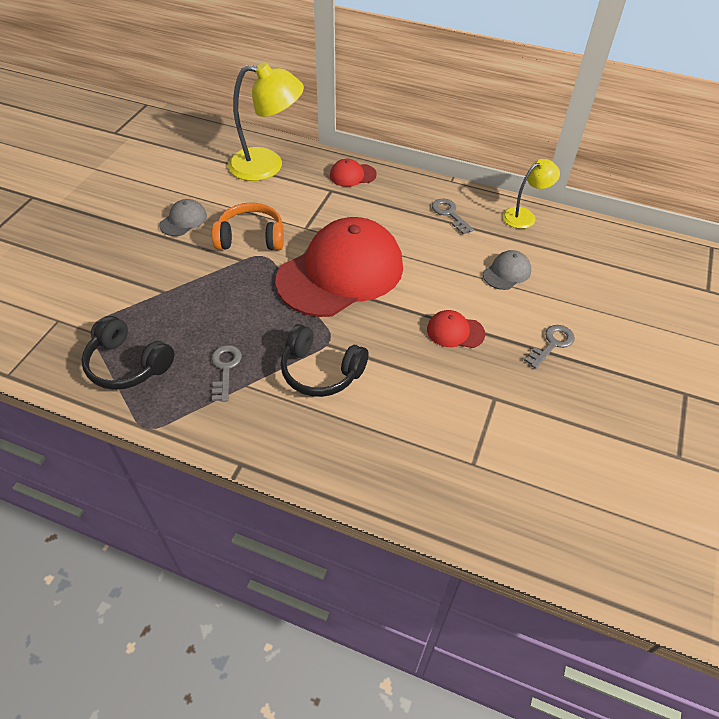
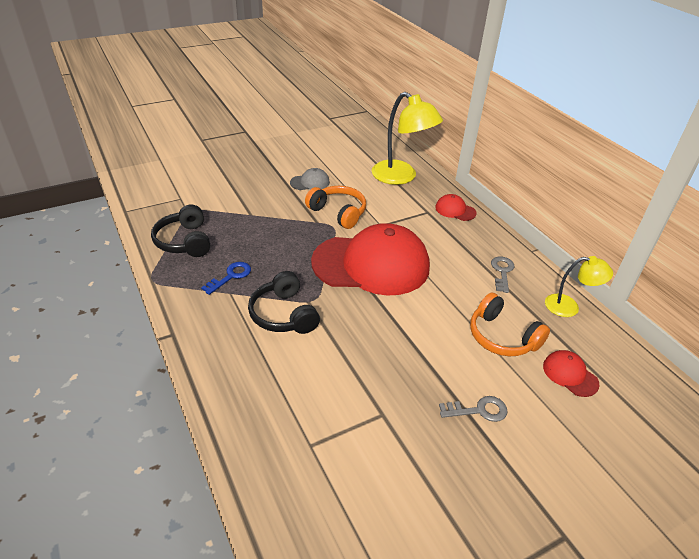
camera: 40 degrees right, 10 degrees down
grey key [211,345,242,402] -> blue key [201,262,251,295]
red cap [427,310,485,348] -> red cap moved to [543,350,600,397]
grey cap [483,250,531,290] -> orange headphones [470,292,550,356]

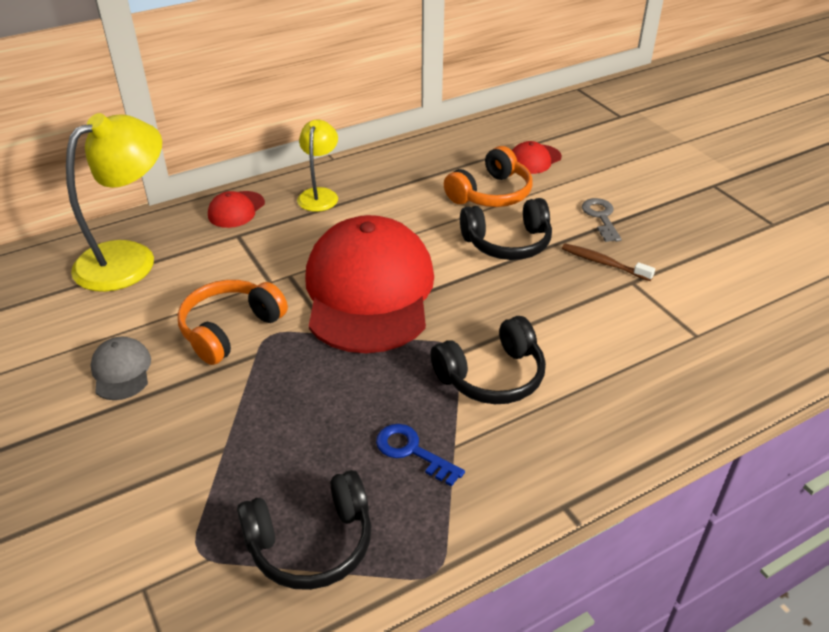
camera: 90 degrees left, 0 degrees up
grey key [491,257,514,293] -> none
yellow lamp [545,256,613,317] -> yellow lamp moved to [297,120,338,212]
none -> black headphones [460,198,552,260]
none -> brown toothbrush [562,243,655,281]

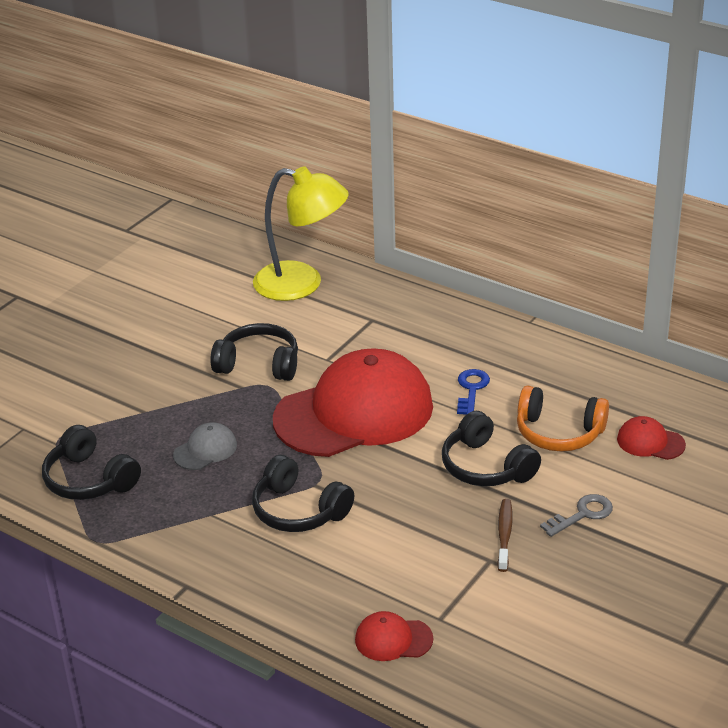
camera: 65 degrees right, 5 degrees down
grey cap [90,337,151,400] -> grey cap moved to [173,422,237,470]
orange headphones [178,280,288,365] -> black headphones [210,323,298,381]
red cap [208,191,265,228] -> red cap moved to [355,611,433,661]
yellow lamp [297,120,338,212] -> none
blue key [376,424,465,487] -> blue key moved to [457,369,490,415]

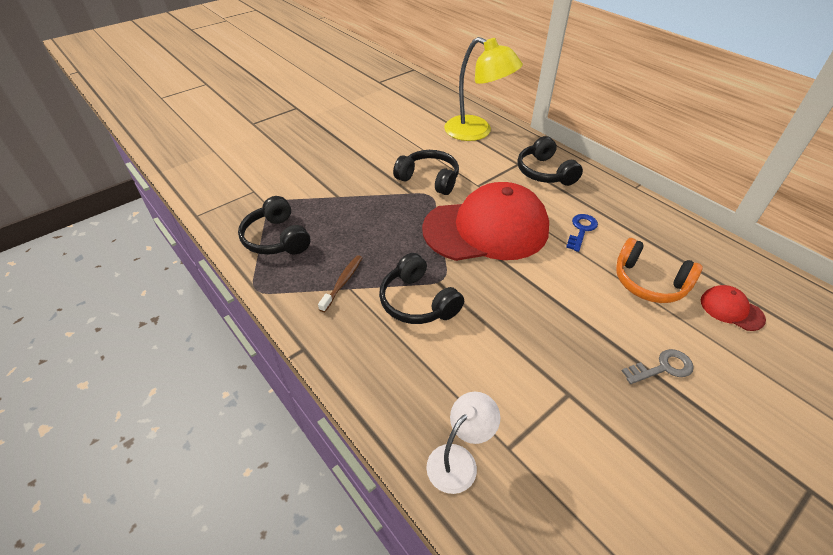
camera: 15 degrees right, 10 degrees up
grey cap [173,422,237,470] -> none
red cap [355,611,433,661] -> white lamp [426,392,500,494]
black headphones [442,411,541,486] -> black headphones moved to [517,136,583,186]
brown toothbrush [497,499,513,572] -> brown toothbrush moved to [318,255,362,312]

